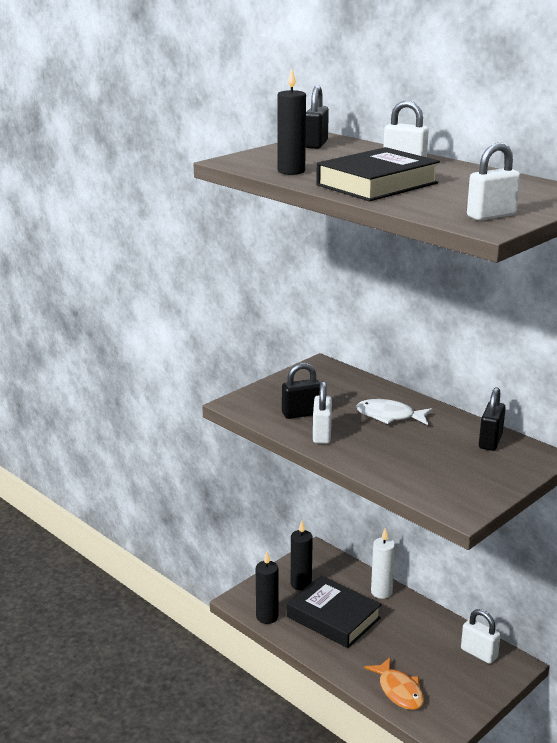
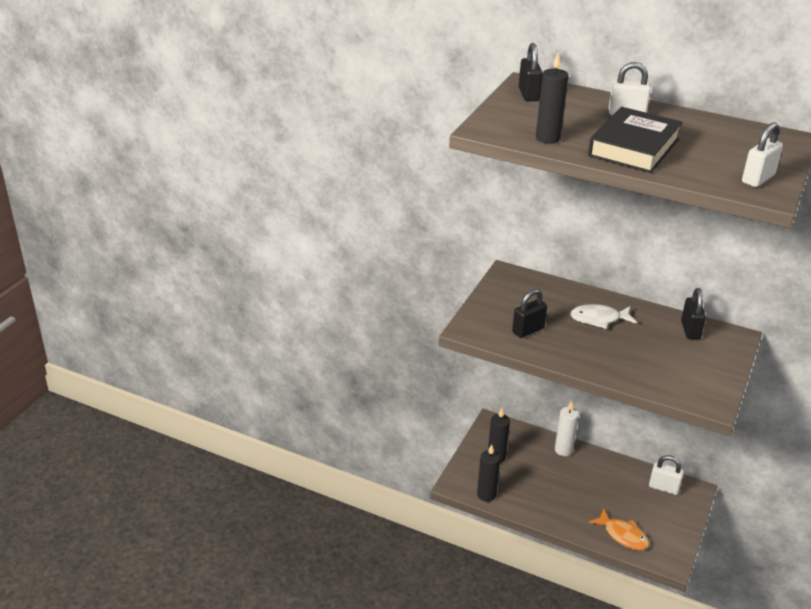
camera: 20 degrees left, 10 degrees up
black book [287,575,381,648] -> none
white padlock [313,381,332,444] -> none

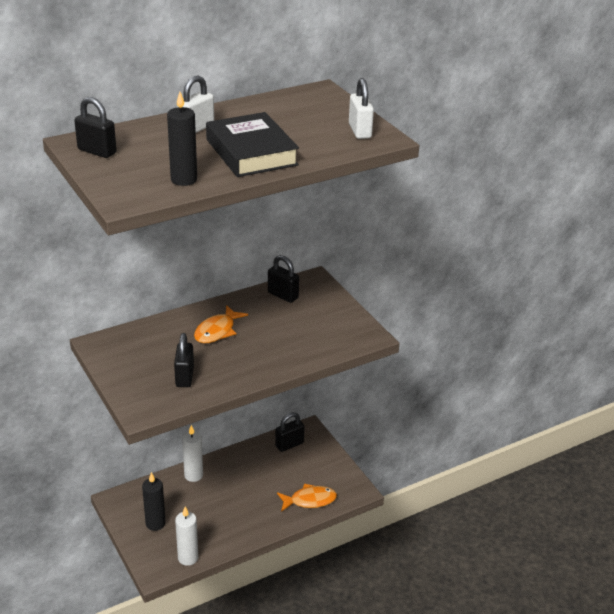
camera: 55 degrees left, 0 degrees up
black candle [477,444,500,502] -> white candle [175,507,198,566]
white fish [570,304,637,329] -> orange fish [194,305,248,343]
white padlock [649,455,684,495] -> black padlock [275,412,305,452]

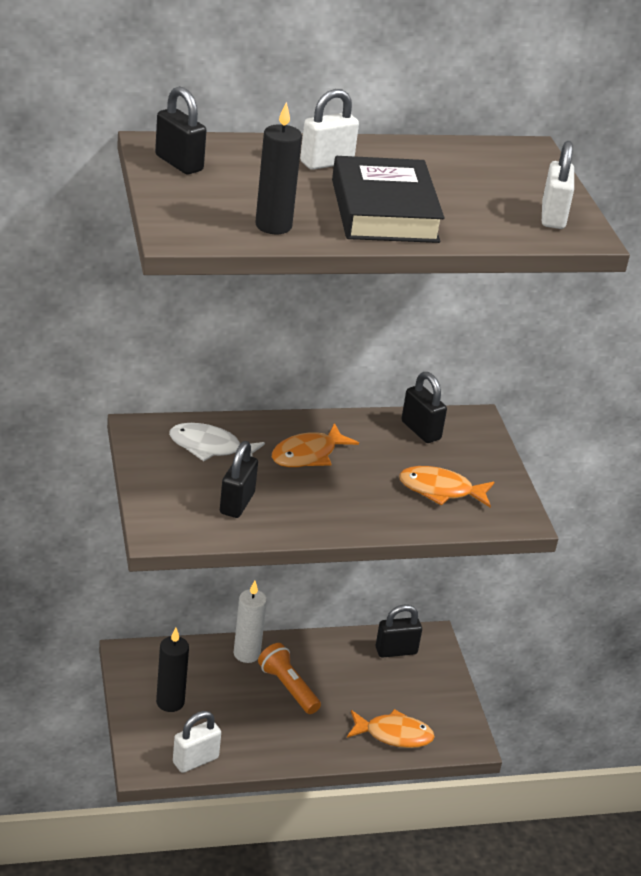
camera: 15 degrees right, 0 degrees up
white candle [175,507,198,566] -> white padlock [173,711,221,773]
none -> white fish [169,423,265,461]
none -> orange flashlight [258,643,321,714]
none -> orange fish [399,466,494,507]

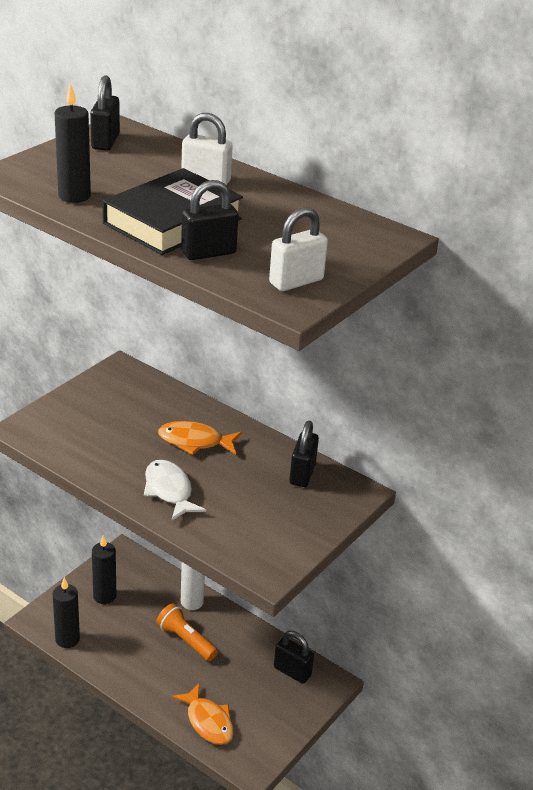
camera: 50 degrees right, 0 degrees up
white fish [169,423,265,461] -> white fish moved to [144,460,206,521]
white padlock [173,711,221,773] -> black candle [53,577,80,648]
black padlock [220,441,258,518] -> black padlock moved to [181,180,238,260]
orange flashlight [258,643,321,714] -> orange flashlight turned 60 degrees counterclockwise [156,603,218,661]
orange fish [399,466,494,507] -> none

